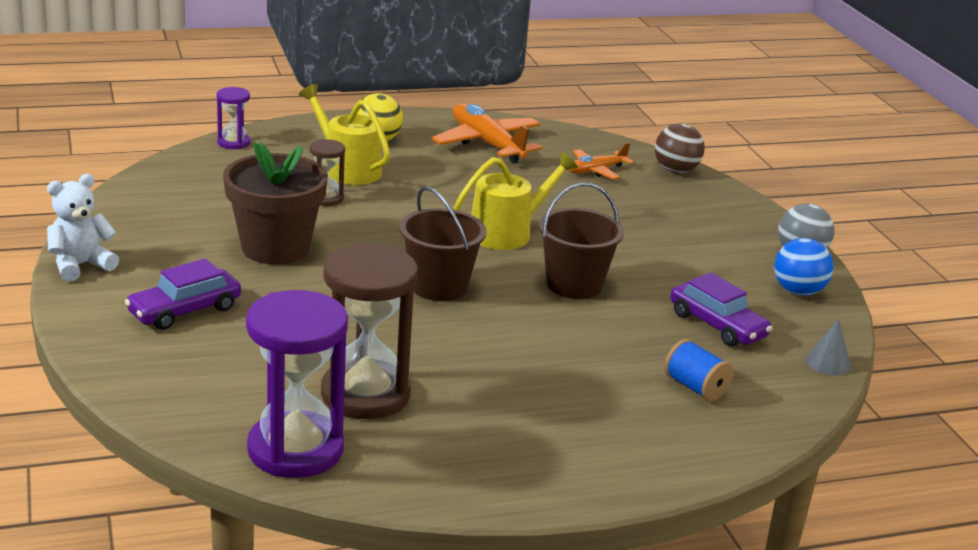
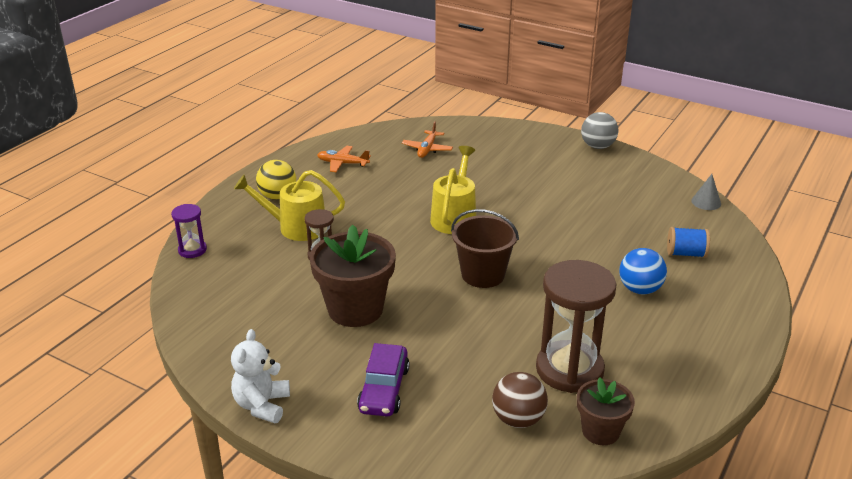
camera: 40 degrees left, 5 degrees up
purple hourglass [246,290,348,478] -> brown flower pot [577,377,635,445]
orange plane [432,103,543,163] -> orange plane [317,146,371,172], size x0.57
brown bucket [539,183,624,299] -> none
brown ball [655,124,705,173] -> brown ball moved to [492,372,548,428]
purple car [670,272,773,347] -> none
blue ball [774,238,833,296] -> blue ball moved to [619,248,667,294]

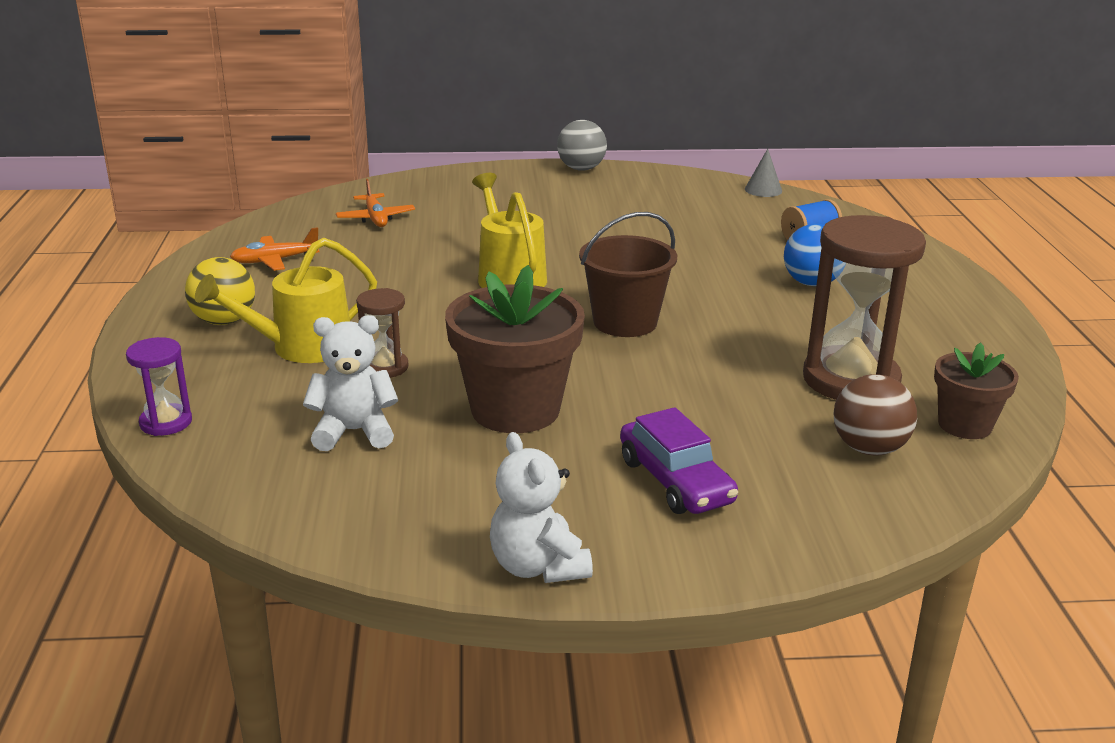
camera: 35 degrees left, 5 degrees down
none -> white teddy bear [303,315,398,451]

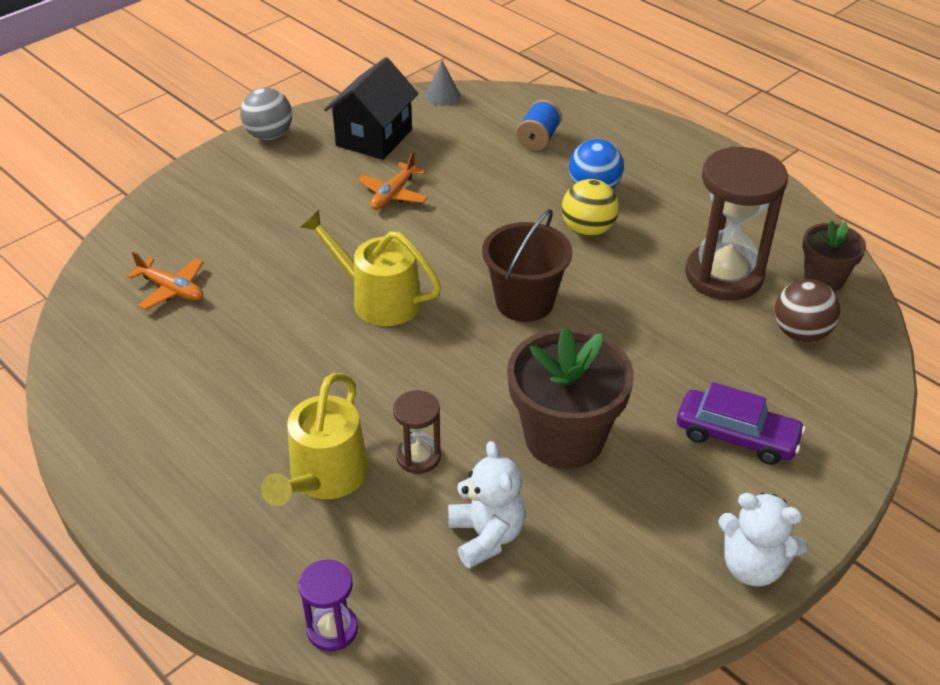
camera: 40 degrees left, 15 degrees up
yellow ball [185,257,255,325] -> yellow ball moved to [562,179,619,236]
orange plane [230,227,319,271] -> orange plane moved to [358,152,428,210]
white teddy bear [303,315,398,451] -> white teddy bear turned 120 degrees clockwise [448,441,526,569]
none -> black house [324,57,419,160]

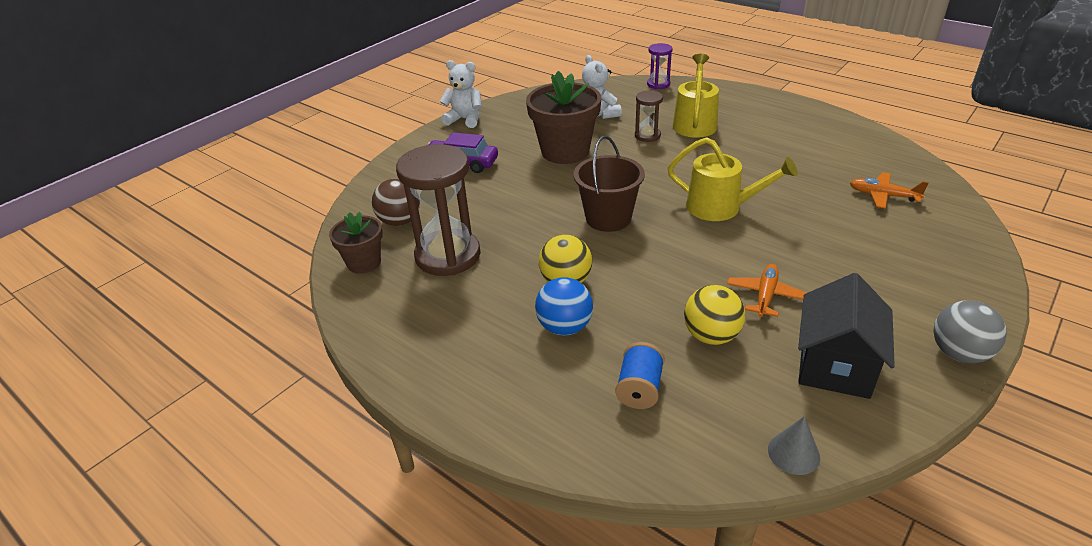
camera: 175 degrees right, 5 degrees down
none -> yellow ball [684,285,745,345]

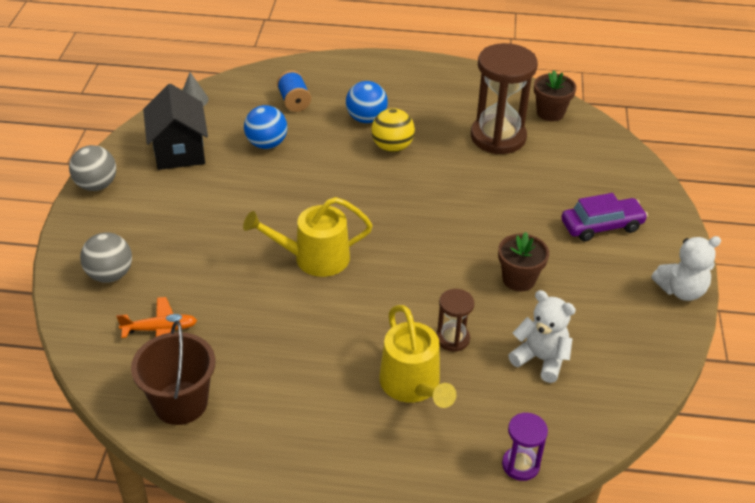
camera: 145 degrees right, 5 degrees up
brown ball [372,179,420,226] -> none
brown flower pot [526,71,601,164] -> brown flower pot [498,232,549,291], size x0.58
brown bucket [574,136,645,232] -> brown bucket moved to [131,320,215,425]
yellow ball [684,285,745,345] -> blue ball [244,105,287,149]
orange plane [727,264,806,317] -> none
none -> grey ball [80,232,132,283]

